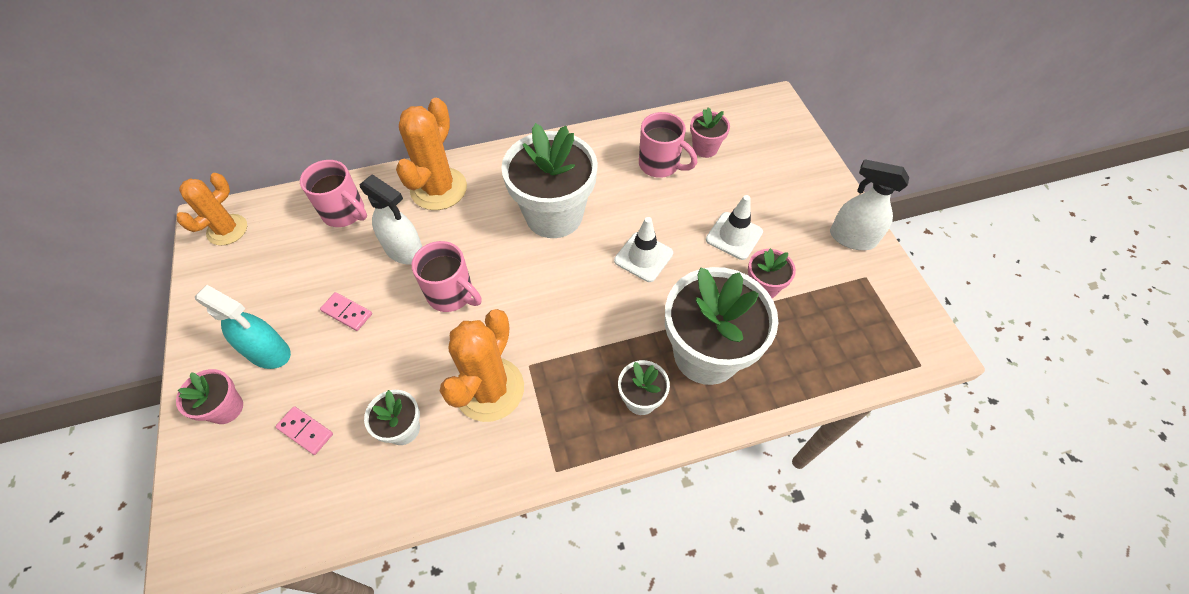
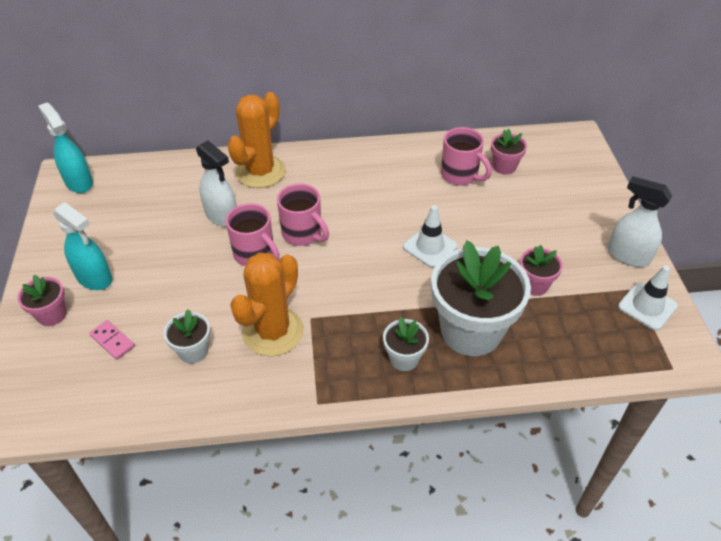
camera: 10 degrees right, 10 degrees down
orange cactus [177,173,247,245] -> turquoise spray bottle [38,102,93,193]
pink mug [300,160,367,227] -> pink mug moved to [277,184,329,246]
pink domino [320,292,372,331] -> none
white flower pot [501,123,598,238] -> none
white traffic cone [706,195,763,260] -> white traffic cone moved to [618,265,678,330]

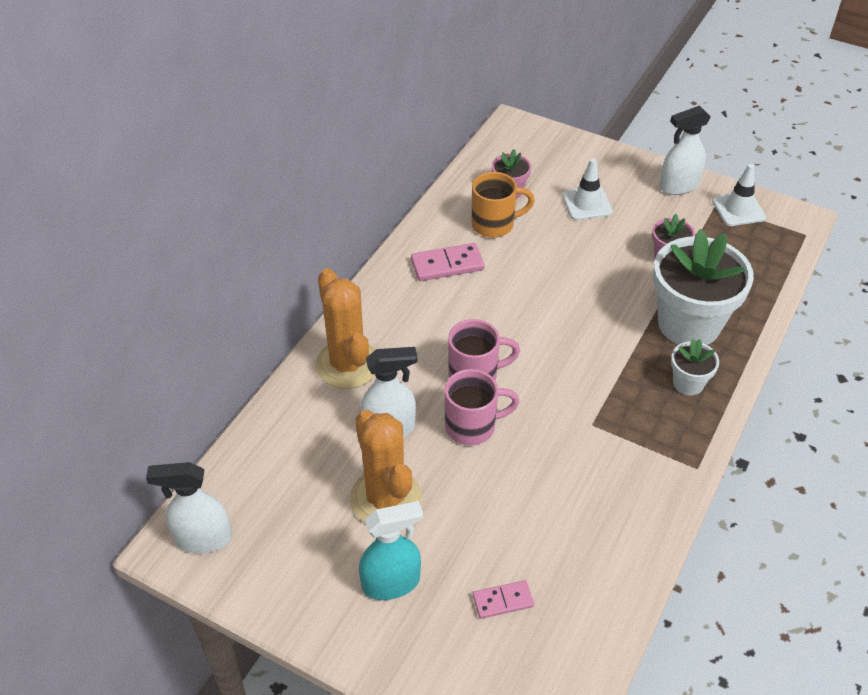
camera: 55 degrees left, 0 degrees up
pink flower pot [17,274,67,326] -> none
turquoise spray bottle [38,102,93,193] -> white spray bottle [146,462,232,553]
white flower pot [164,309,210,364] -> none
orange cactus [230,252,304,357] -> orange cactus moved to [350,410,422,523]
white traffic cone [403,205,458,267] -> white traffic cone moved to [562,158,613,220]
pink mug [441,127,492,186] -> orange mug [471,172,535,238]
none -> pink domino [411,243,485,281]

